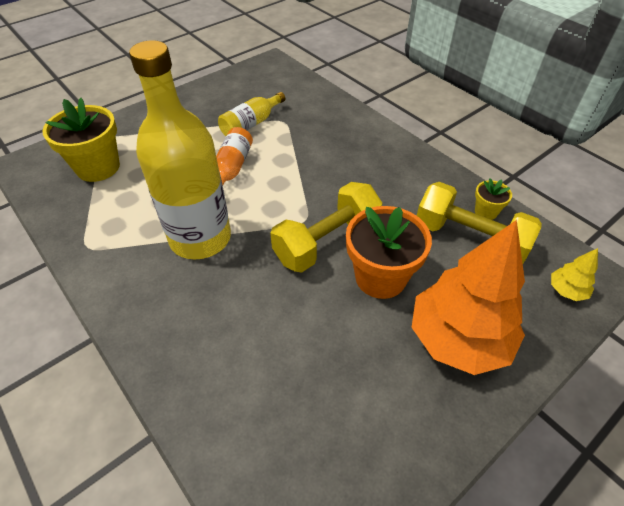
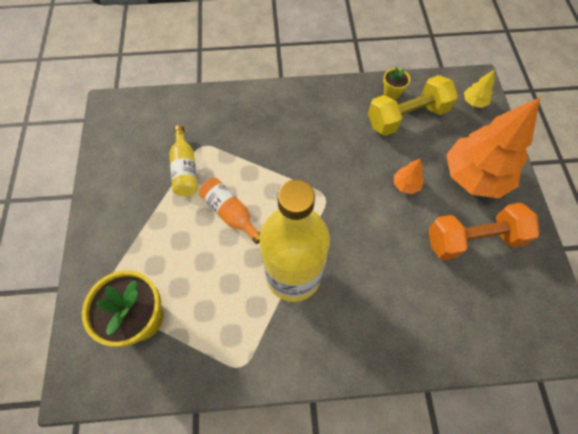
camera: 55 degrees left, 15 degrees up
yellow dumbbell [270,182,382,272] -> none
orange flower pot [346,206,432,299] -> orange tree [394,158,424,194]
none -> orange dumbbell [429,203,540,261]

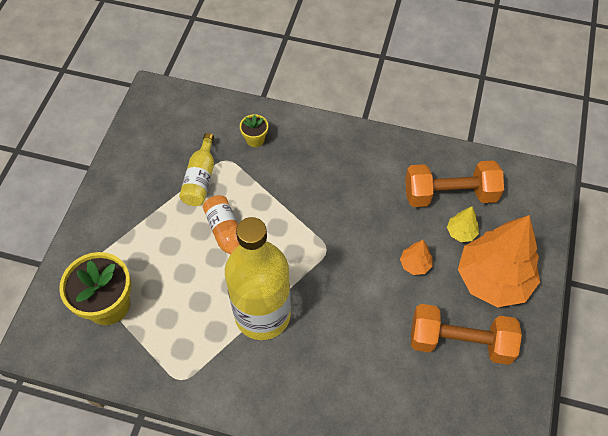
camera: 20 degrees right, 5 degrees down
yellow dumbbell [368,75,458,136] -> orange dumbbell [405,160,504,207]
yellow flower pot [383,67,410,100] -> yellow flower pot moved to [240,114,268,147]
yellow tree [464,69,495,108] -> yellow tree moved to [447,206,479,242]

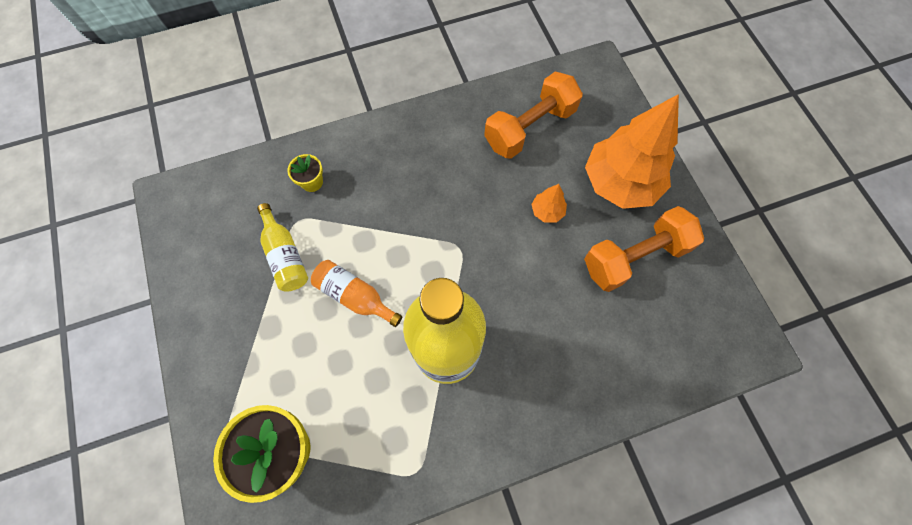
camera: 35 degrees left, 10 degrees up
yellow tree [447,206,479,242] -> none

